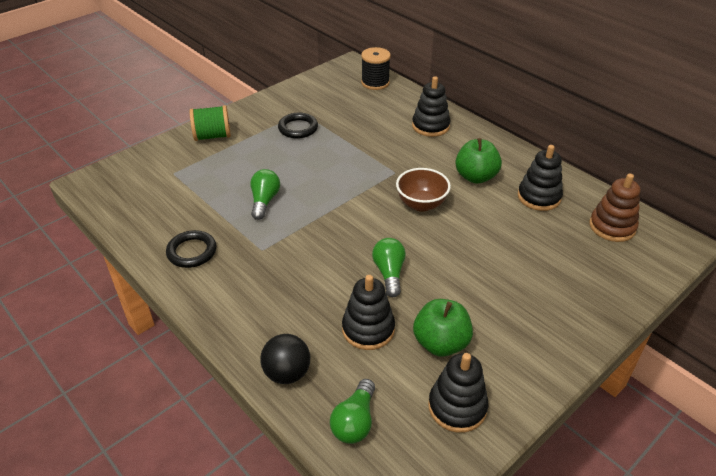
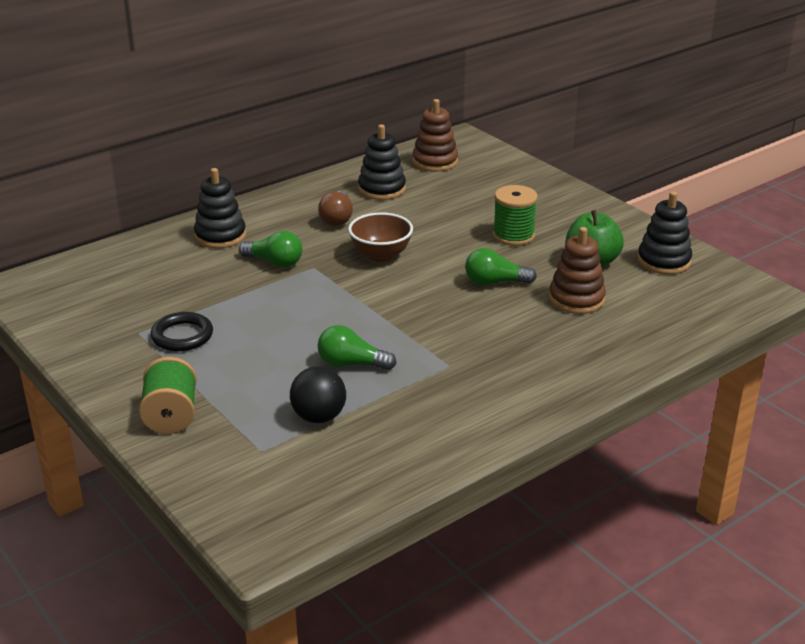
camera: 85 degrees left, 10 degrees down
black ring [166,230,217,268] -> none
black ball [260,334,310,384] -> black ball moved to [290,366,346,423]
green light bulb [330,379,375,444] -> green light bulb moved to [239,231,302,267]
black stacking toy [342,275,395,350] -> brown stacking toy [549,227,606,314]
black spool [361,47,391,90] -> none
green apple [455,138,502,184] -> brown light bulb [318,191,353,226]
none -> green spool [493,185,538,246]

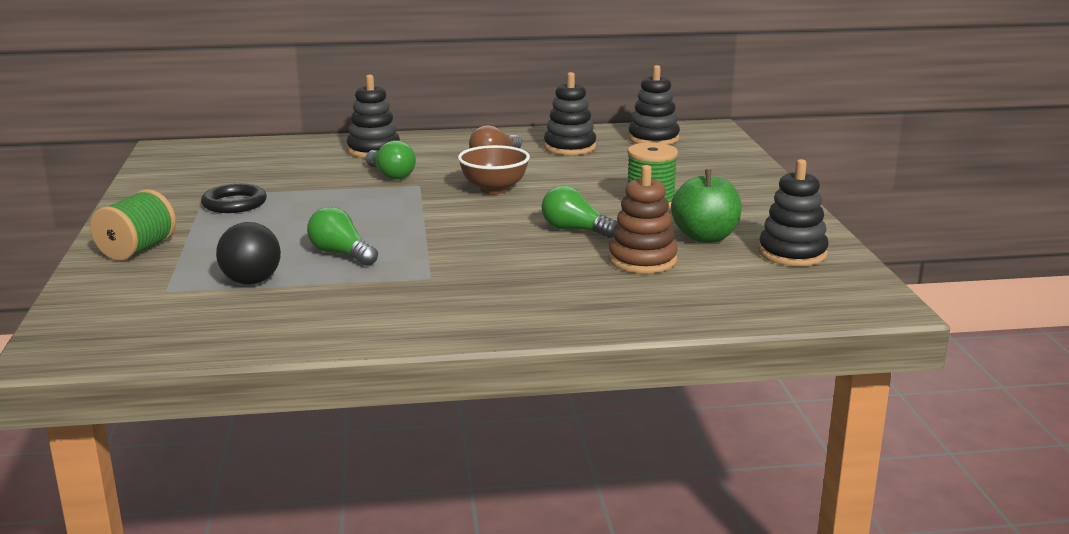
camera: 30 degrees right, 10 degrees down
brown stacking toy [413,99,458,172] -> black stacking toy [628,65,680,145]

